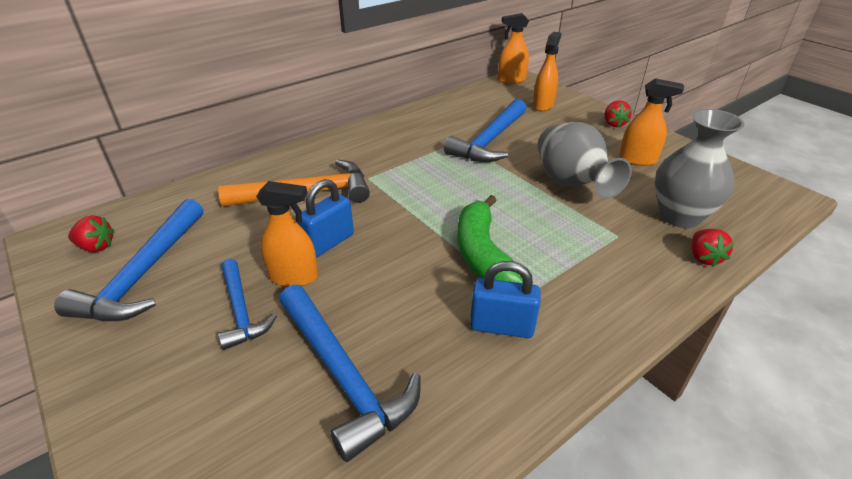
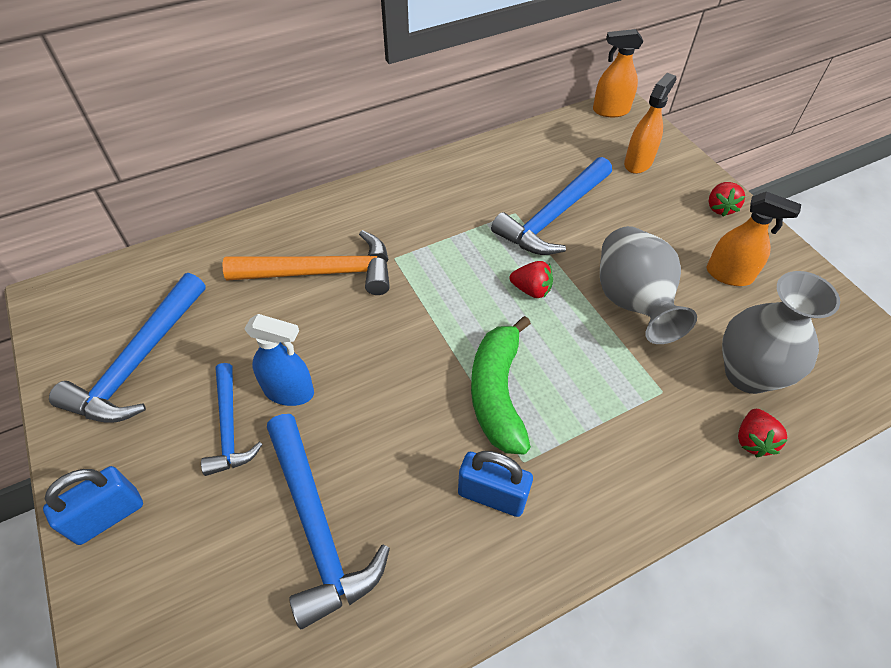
camera: 10 degrees right, 15 degrees up
red strawberry [68,215,115,252] -> red strawberry moved to [510,261,553,298]
orange spray bottle [256,181,318,287] -> blue spray bottle [245,314,314,406]
blue padlock [298,179,354,257] -> blue padlock moved to [43,466,143,545]

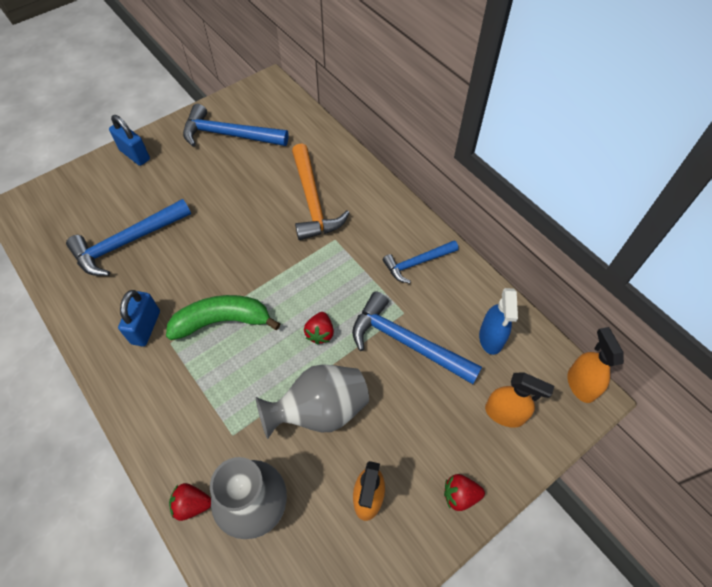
camera: 80 degrees right, 5 degrees up
blue hammer [201,363,263,476] -> blue hammer moved to [383,240,459,283]
blue spray bottle [245,314,314,406] -> blue spray bottle moved to [479,288,518,355]

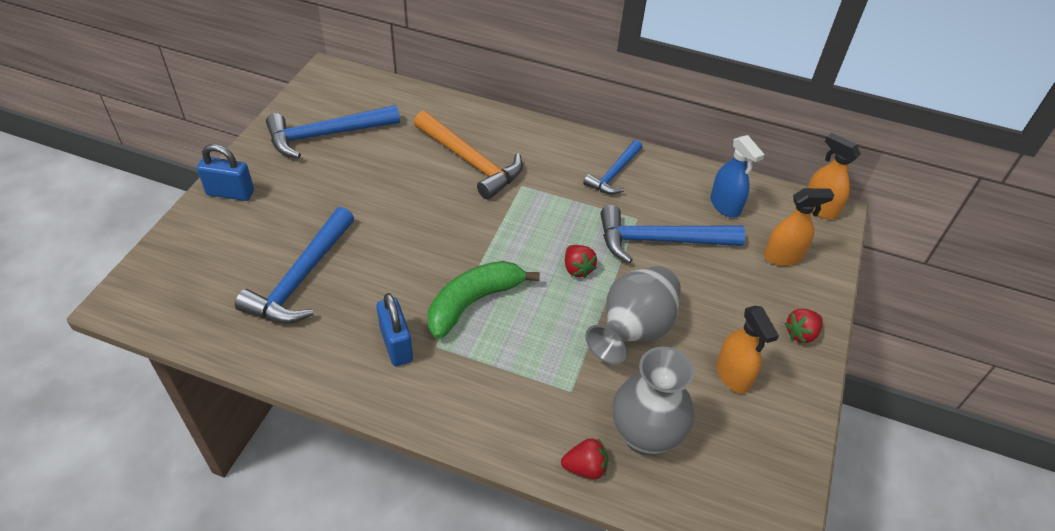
camera: 35 degrees left, 10 degrees down
red strawberry [169,483,211,521] -> red strawberry turned 150 degrees counterclockwise [561,438,608,479]

